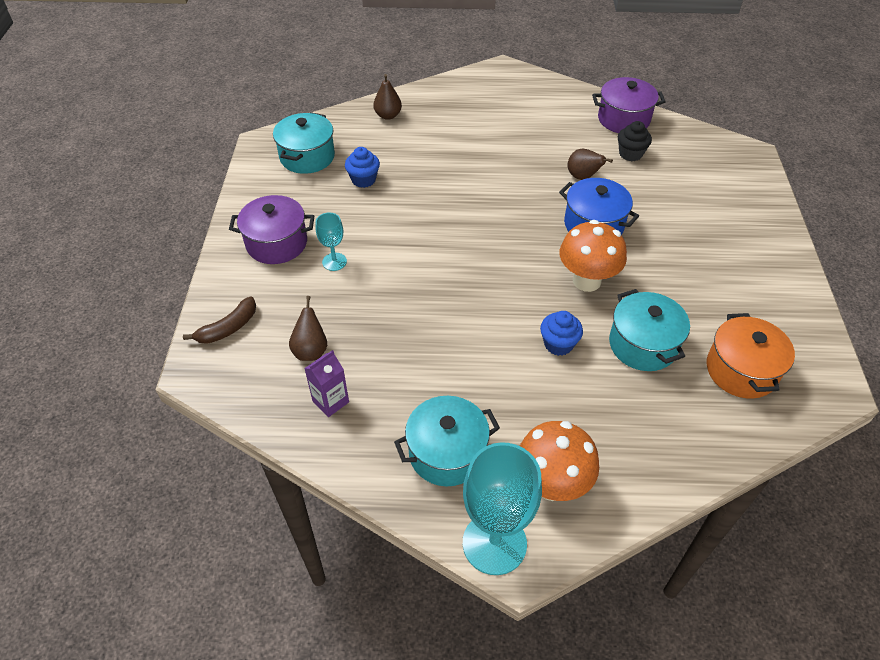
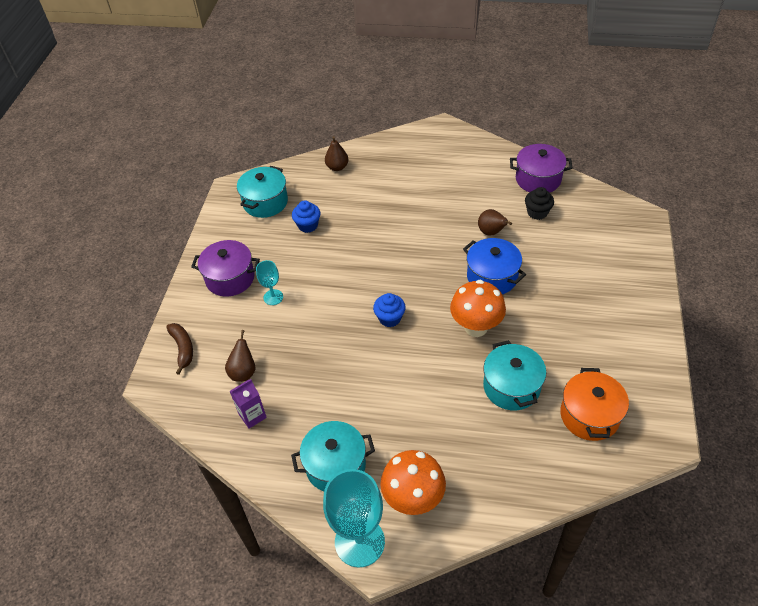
camera: 10 degrees right, 0 degrees up
brown banana [183,297,256,344] -> brown banana turned 75 degrees counterclockwise [166,323,193,375]
blue cupcake [540,311,583,356] -> blue cupcake moved to [373,293,406,327]

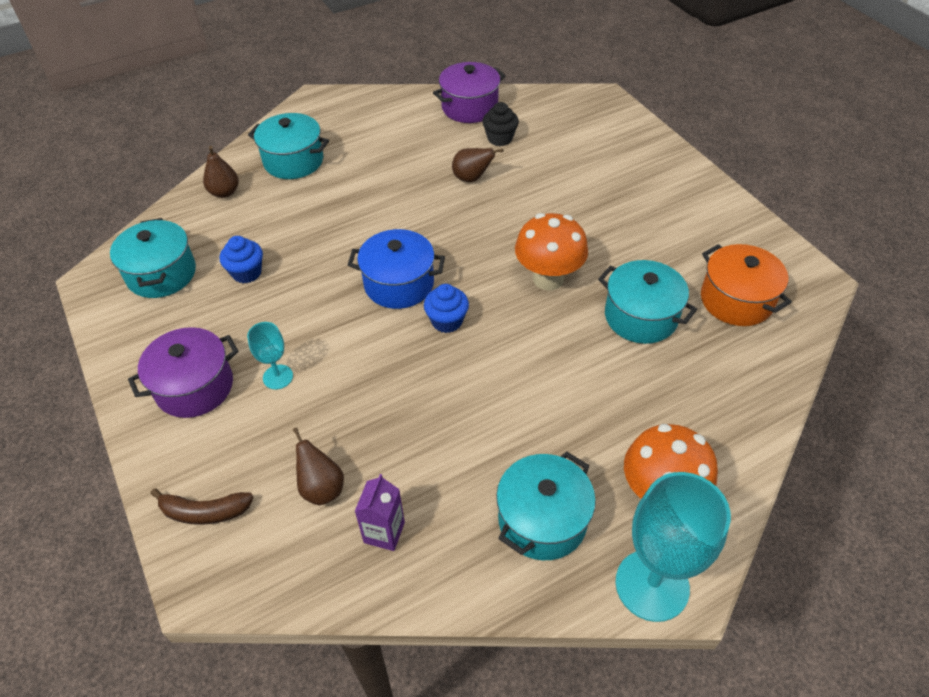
camera: 40 degrees left, 0 degrees up
brown banana [166,323,193,375] -> brown banana turned 150 degrees clockwise [151,488,254,525]
blue pot [463,238,526,294] -> blue pot moved to [348,229,445,309]
none -> turquoise pot [248,113,329,179]

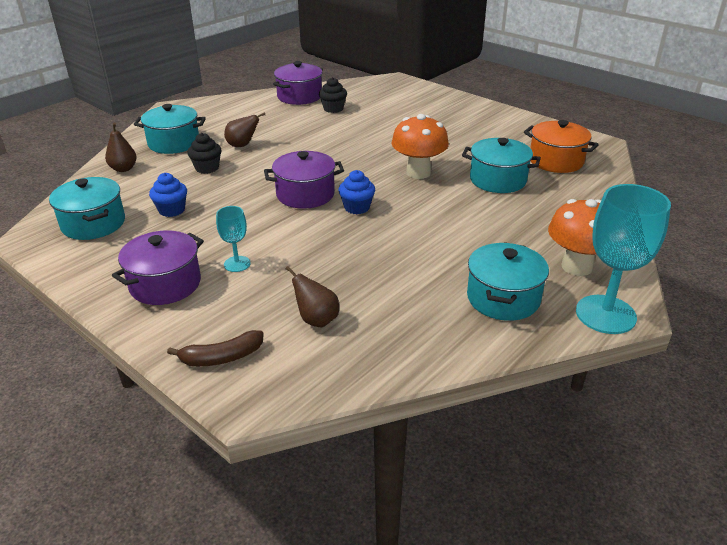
camera: 20 degrees left, 15 degrees down
blue pot [348,229,445,309] -> purple pot [264,151,344,209]
purple carton [355,474,405,551] -> none
brown pear [452,148,503,182] -> brown pear moved to [224,112,265,147]
none -> black cupcake [187,133,221,174]

